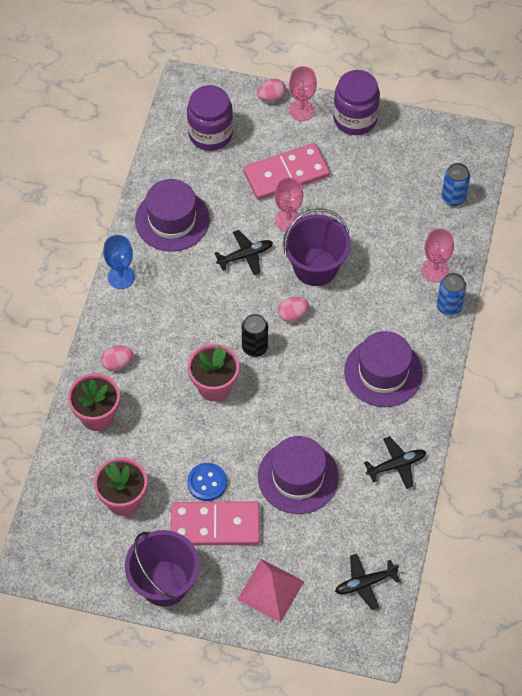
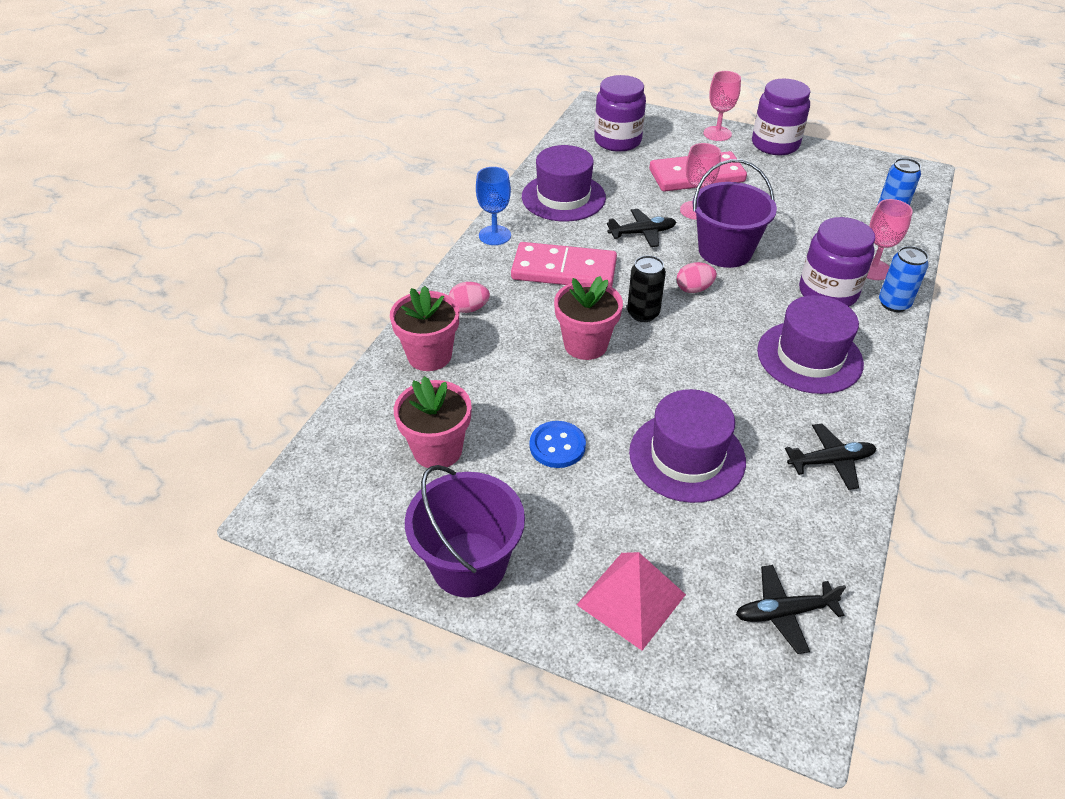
camera: 10 degrees right, 15 degrees down
pink domino [171,501,260,545] -> pink domino moved to [511,242,617,287]
pink egg [257,79,286,102] -> none
none -> purple jar [799,217,875,306]

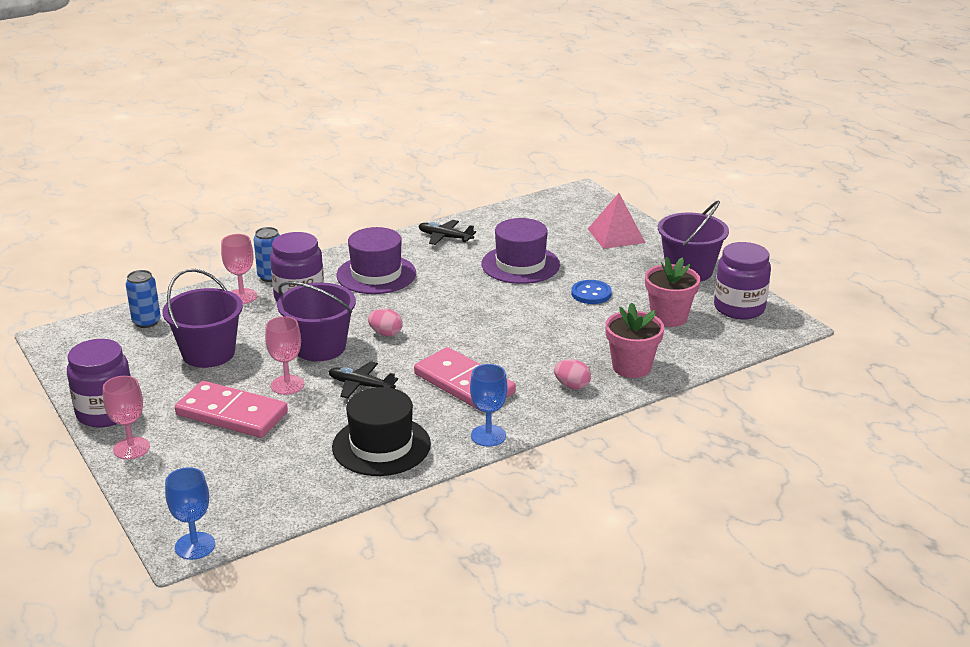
camera: 145 degrees left, 15 degrees down
purple hat [522,145,606,221] -> black hat [332,387,431,476]
pink flower pot [554,276,623,360] -> none
purple jar [594,75,646,152] -> purple jar moved to [714,242,771,319]
black can [627,255,666,322] -> none
black plane [736,565,846,654] -> none
none -> purple bucket [163,269,243,368]
none -> blue goblet [165,467,215,560]

